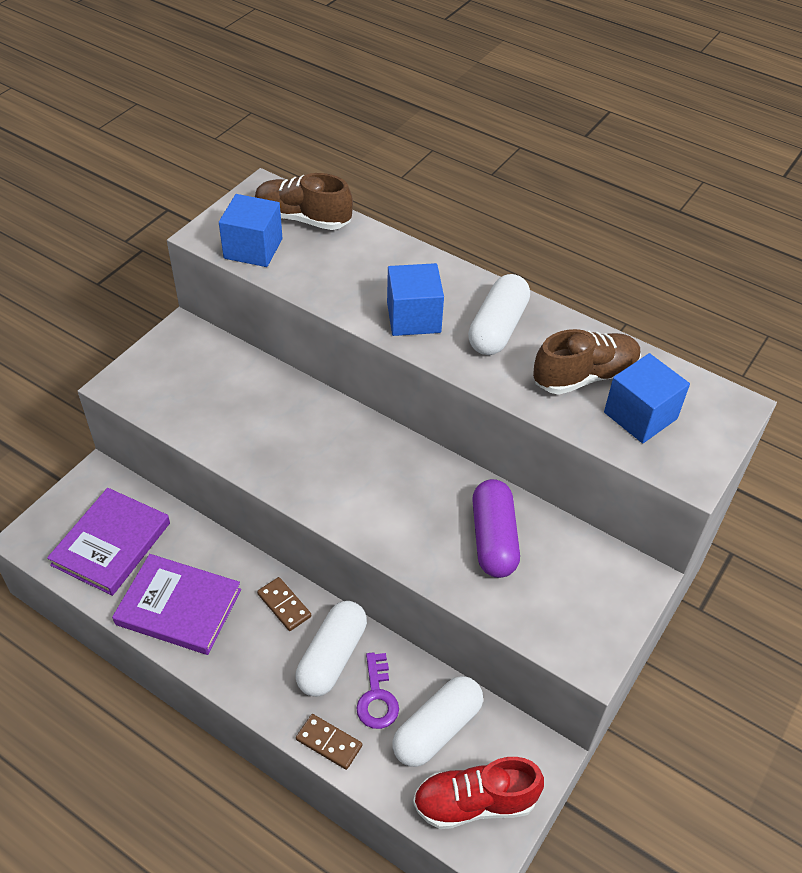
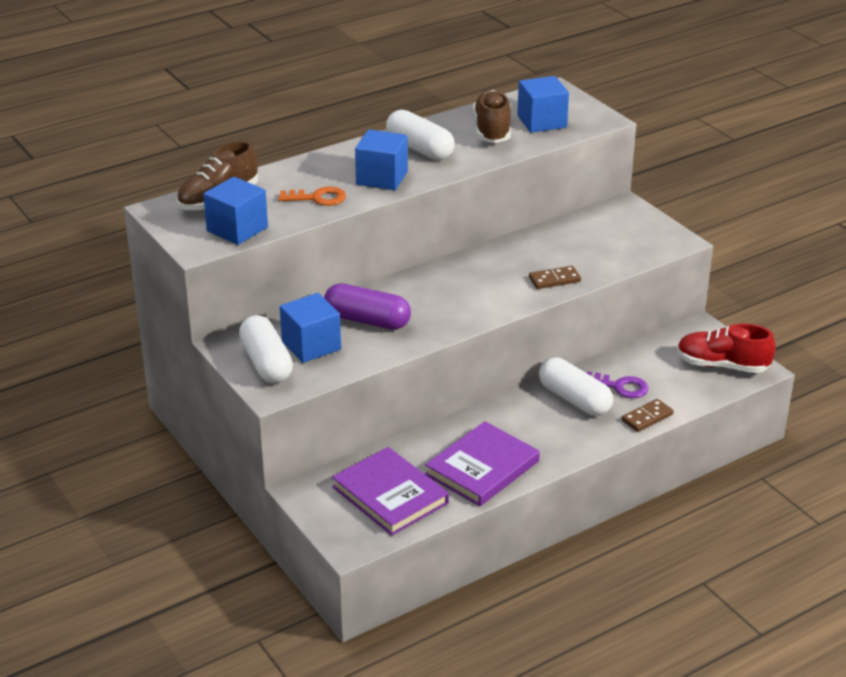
camera: 65 degrees left, 15 degrees down
brown domino [257,577,311,631] -> brown domino moved to [529,266,581,289]
white capsule [393,676,483,767] -> white capsule moved to [239,315,293,383]
red shoe [413,757,544,829] -> red shoe turned 90 degrees clockwise [677,324,776,373]
purple capsule [472,479,520,578] -> purple capsule moved to [324,283,411,330]
none -> orange key [278,187,346,206]
none -> blue cube [280,293,341,363]

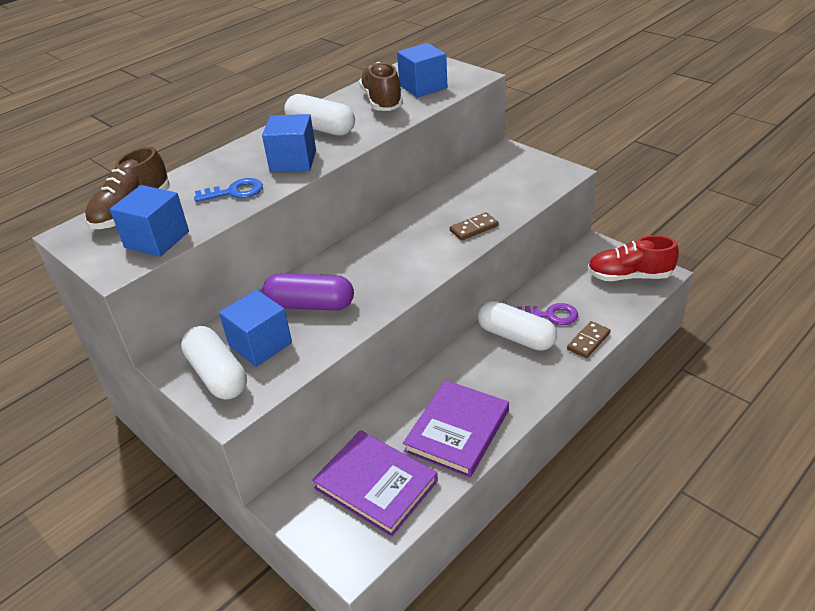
camera: 10 degrees left, 5 degrees up
orange key [278,187,346,206] -> blue key [194,178,263,202]

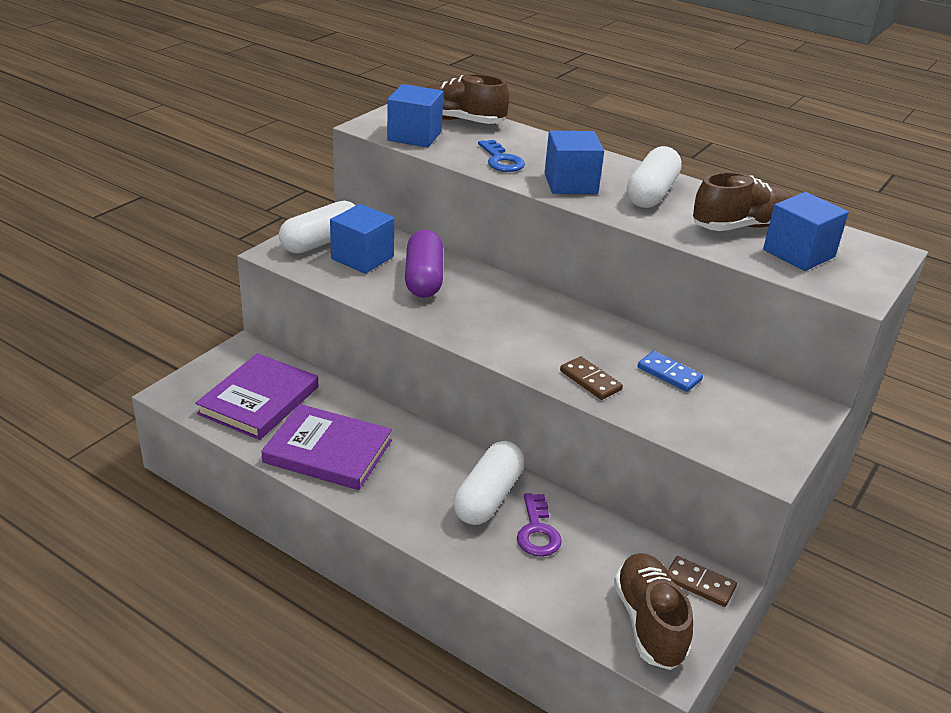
camera: 75 degrees right, 5 degrees down
brown domino [567,321,611,358] -> brown domino moved to [668,556,737,607]
red shoe [587,235,679,281] -> brown shoe [614,553,693,670]
none -> blue domino [638,351,703,392]

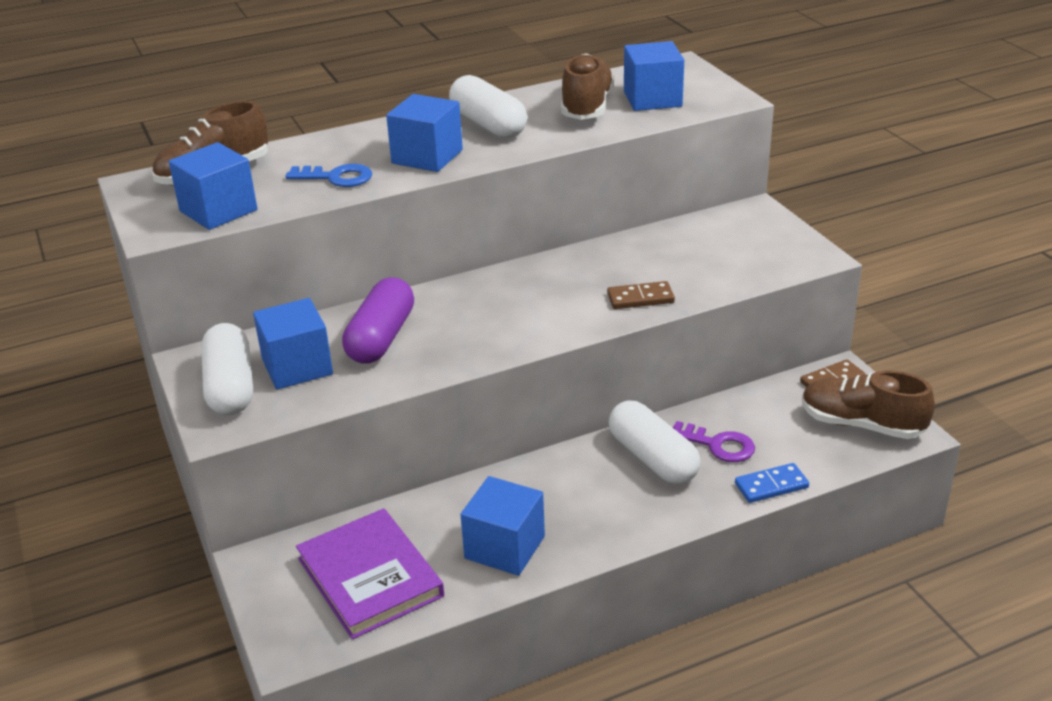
camera: 55 degrees left, 0 degrees up
purple book [261,404,392,490] -> blue cube [460,476,545,576]
purple capsule [405,230,443,298] -> purple capsule turned 75 degrees clockwise [342,277,414,364]
blue domino [638,351,703,392] -> blue domino moved to [735,463,809,503]

